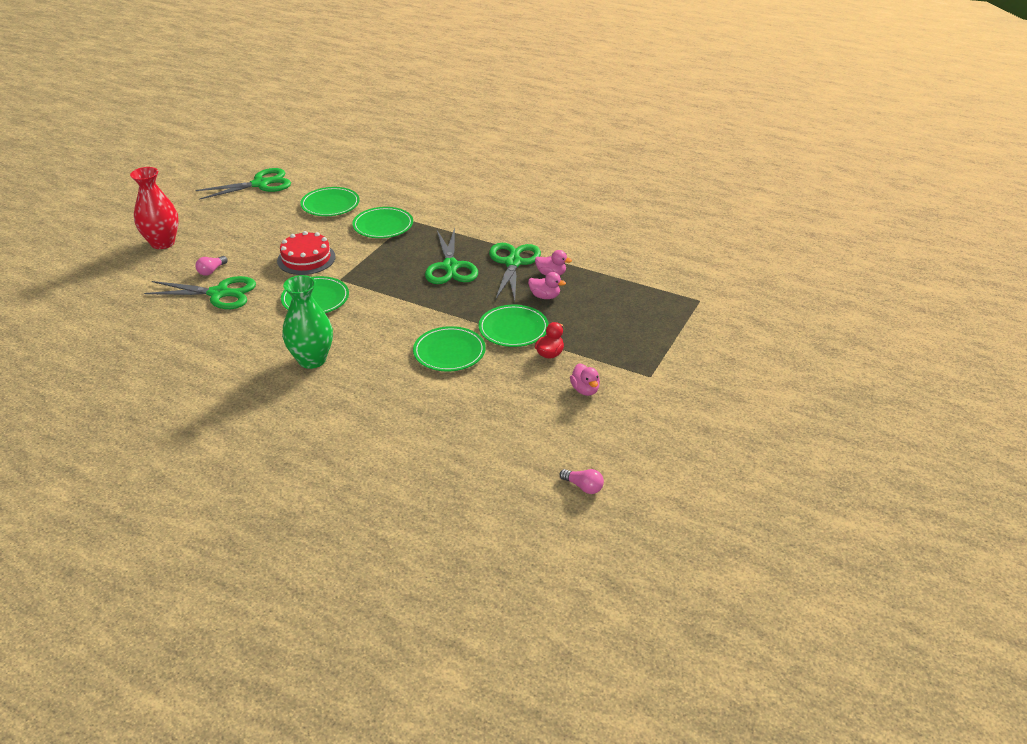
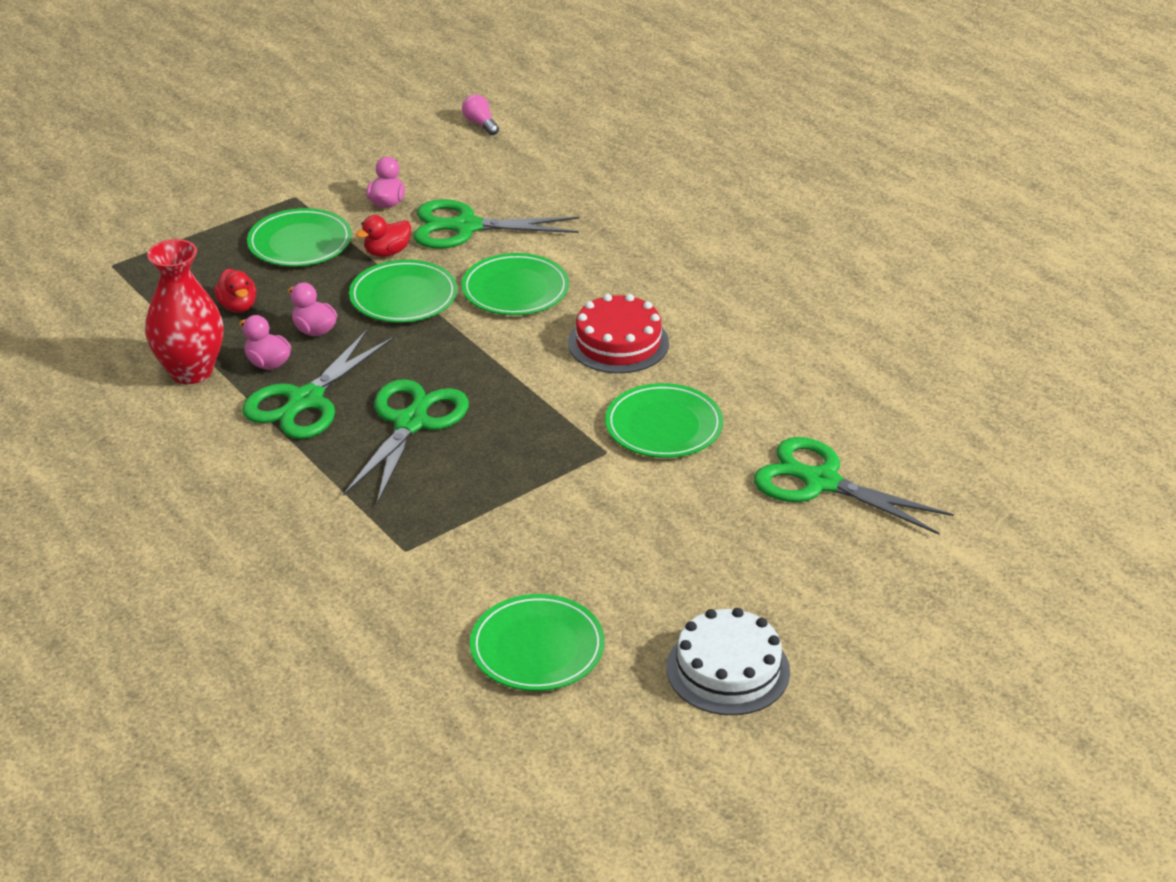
camera: 155 degrees left, 0 degrees up
red vase [130,167,179,249] -> red vase moved to [145,239,223,384]
green scissors [196,168,291,200] -> green scissors moved to [413,199,579,249]
pink light bulb [196,256,228,276] -> none
red cake [277,231,336,275] -> red cake moved to [568,294,669,373]
green vase [282,275,333,369] -> none
green plate [352,207,413,238] -> green plate moved to [247,208,352,266]
none -> red duck [214,268,256,312]
none -> white cake [667,608,790,715]

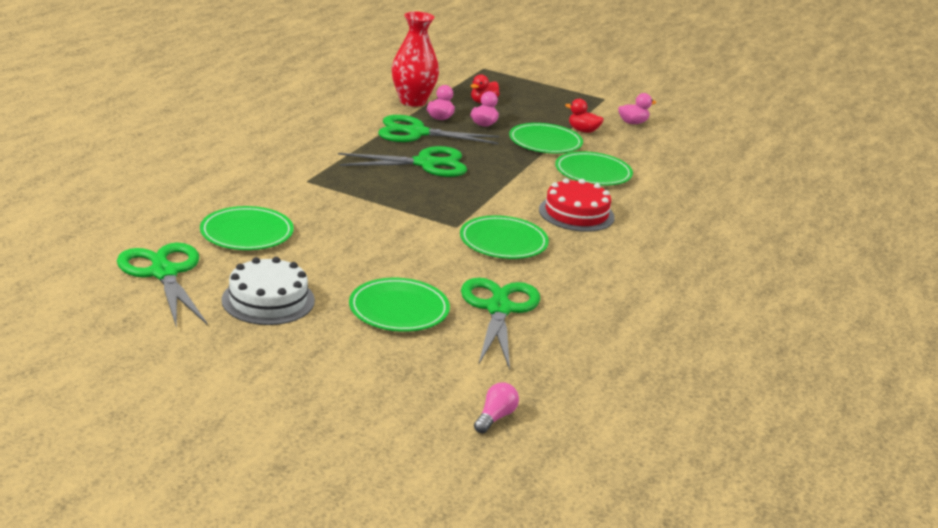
camera: 60 degrees right, 10 degrees down
green plate [247,208,352,266] -> green plate moved to [349,278,450,332]
green scissors [413,199,579,249] -> green scissors moved to [117,243,208,328]
pink light bulb [462,94,499,135] -> pink light bulb moved to [474,382,519,433]

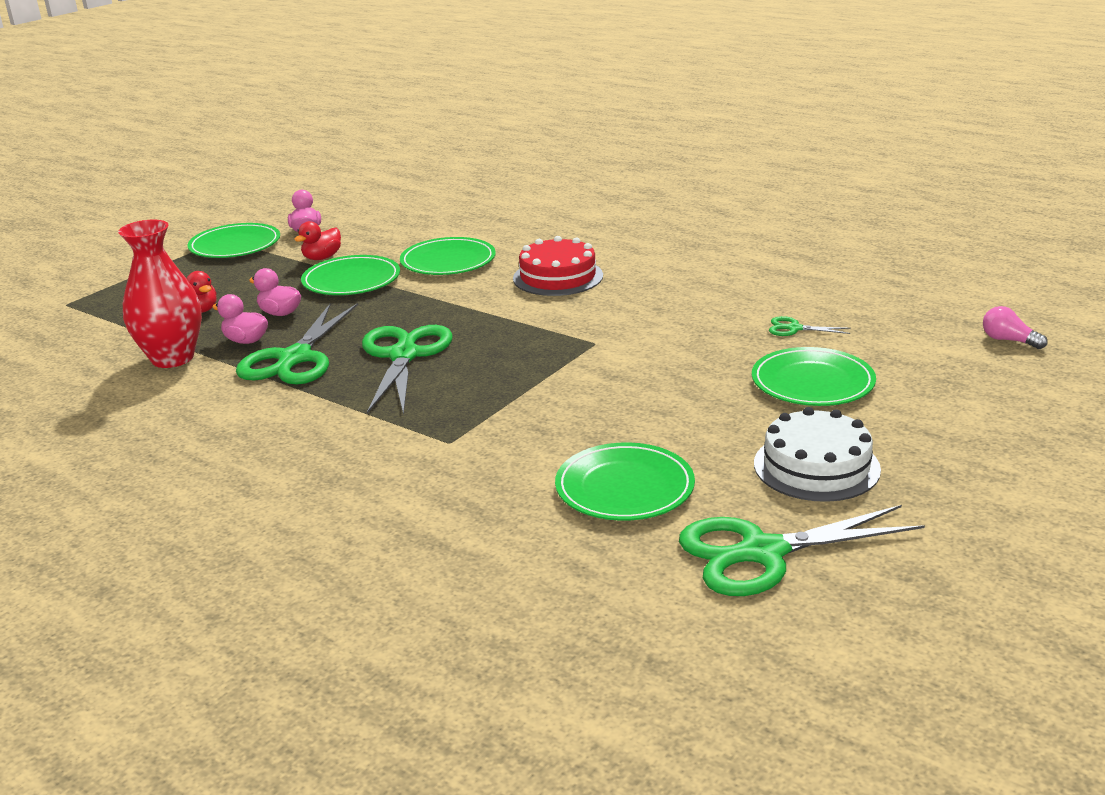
camera: 75 degrees left, 0 degrees up
green plate [460,215,549,259] -> green plate moved to [187,223,280,258]
green scissors [461,278,540,370] -> green scissors [769,316,851,336], size x0.44

